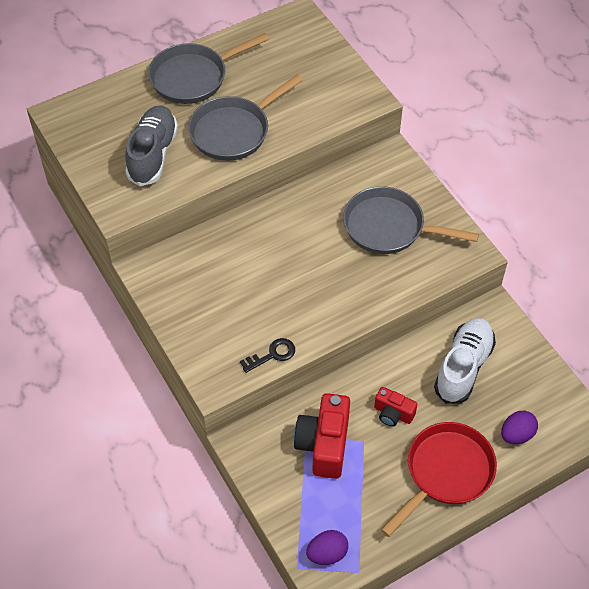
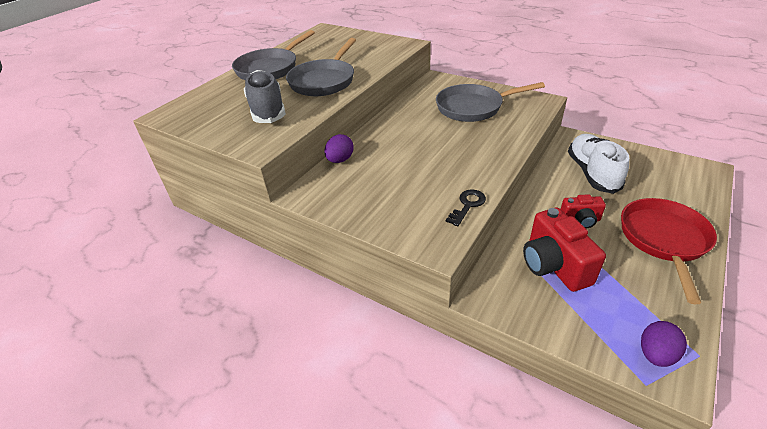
camera: 25 degrees left, 15 degrees down
purple egg [501,411,538,444] -> purple egg moved to [324,134,354,163]

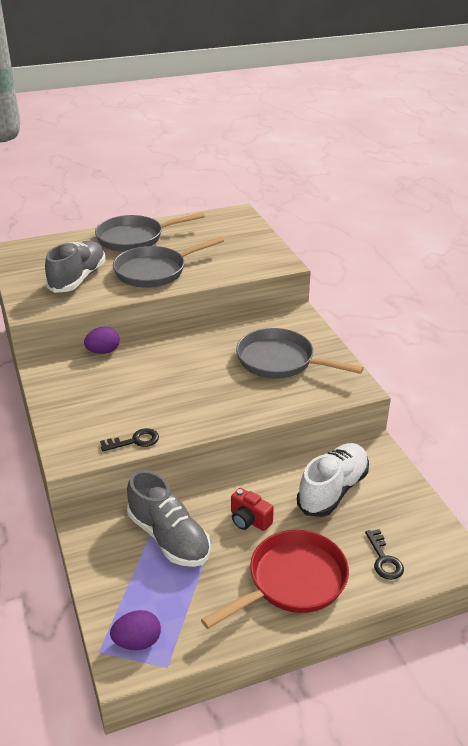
camera: 35 degrees right, 5 degrees down
red camera [523,208,606,292] -> grey shoe [127,470,211,567]
none -> black key [365,529,404,580]

